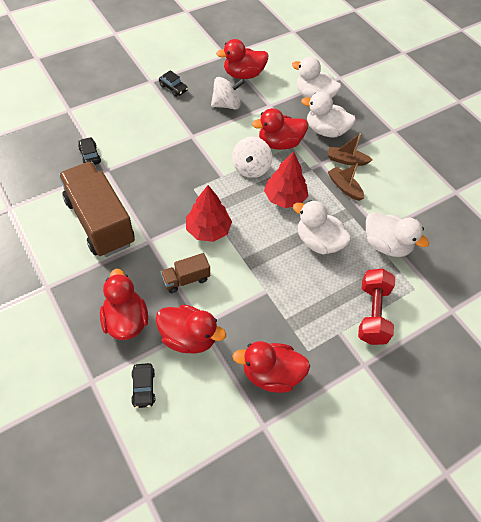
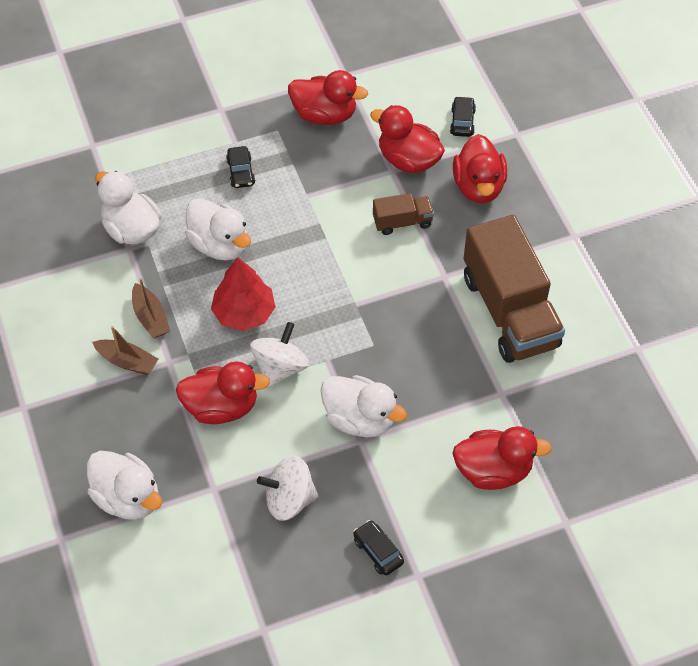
camera: 165 degrees left, 0 degrees up
black car [78,137,101,165] -> black car moved to [226,146,255,188]
red tree [186,185,232,242] -> none
red duck [216,39,268,79] -> red duck moved to [452,426,552,490]
white duck [301,92,356,137] -> white duck moved to [320,375,407,437]
red dumbbell [358,269,395,345] -> none

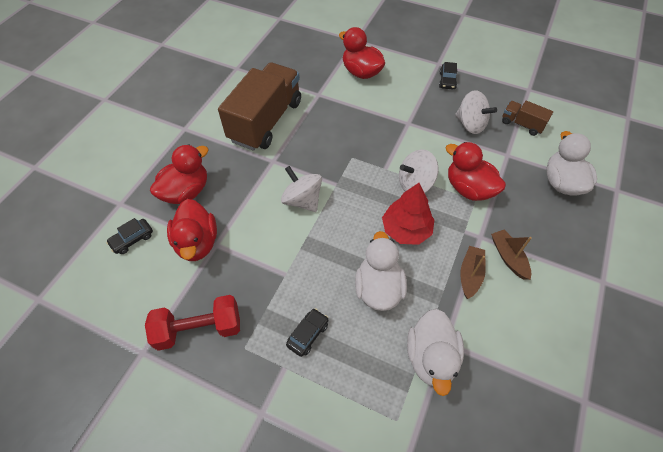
camera: 135 degrees left, 0 degrees up
red duck [288,70,368,125] -> red dumbbell [145,295,240,351]
white duck [320,375,407,437] -> none
brown truck [373,193,434,235] -> brown truck moved to [502,101,553,136]
none -> white spinning top [281,166,322,212]

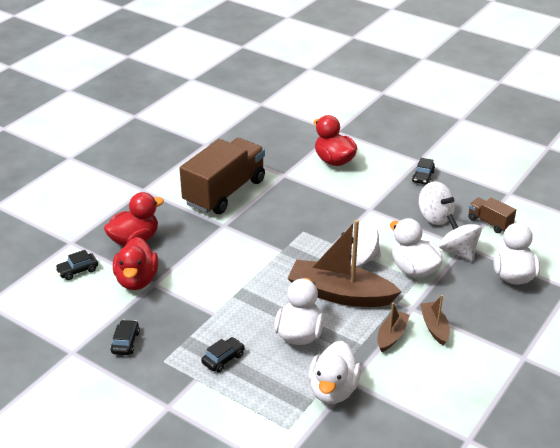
camera: 10 degrees right, 20 degrees down
red dumbbell [145,295,240,351] -> black car [110,320,140,355]
white spinning top [281,166,322,212] -> white spinning top moved to [439,214,482,261]
red tree [382,183,435,245] -> brown boat [287,220,402,307]
red duck [446,142,506,201] -> white duck [390,218,443,278]

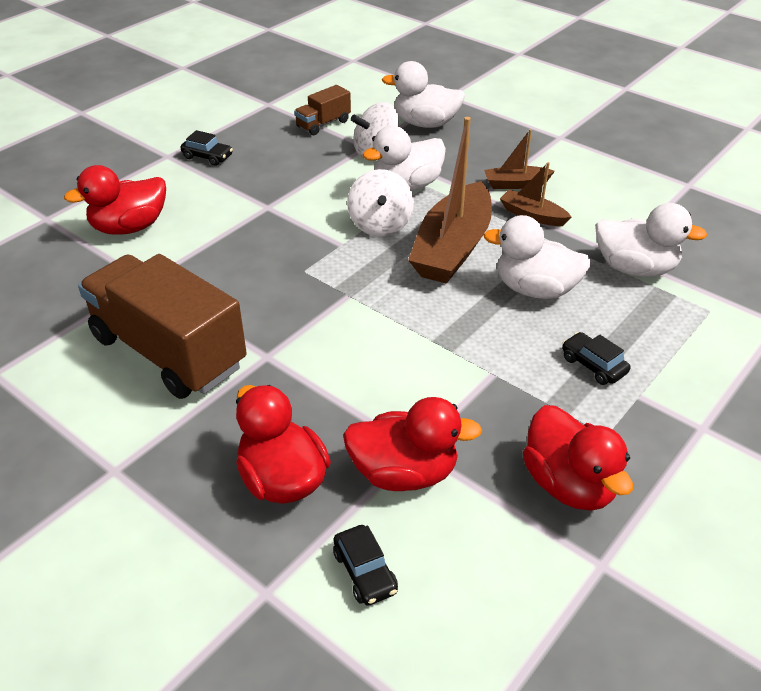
camera: 85 degrees left, 5 degrees up
black car [110,320,140,355] -> red duck [523,405,633,511]
white spinning top [419,181,455,225] -> none

